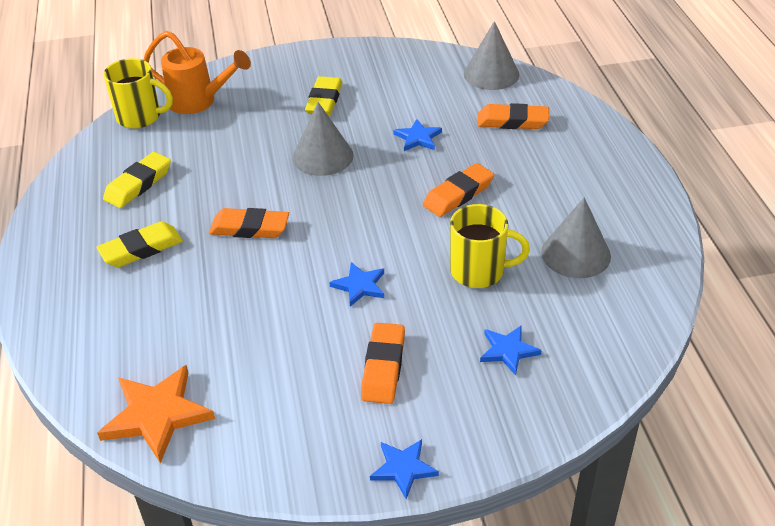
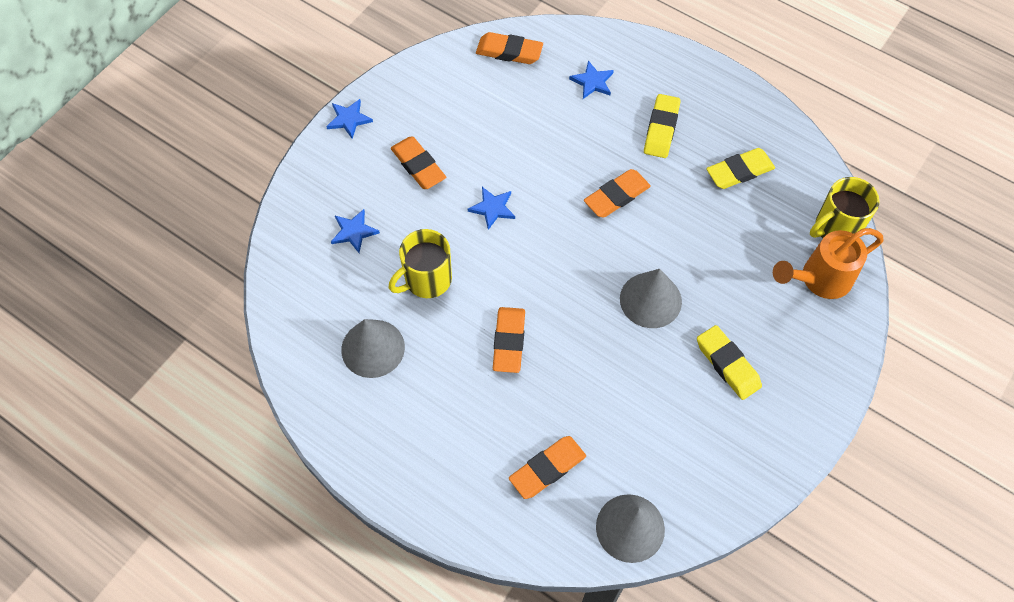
camera: 135 degrees right, 20 degrees up
orange star [97,365,215,463] -> orange eraser [476,32,543,64]
yellow eraser [103,152,171,208] -> yellow eraser turned 75 degrees clockwise [706,148,775,189]
blue star [393,119,442,151] -> blue star moved to [569,61,614,99]

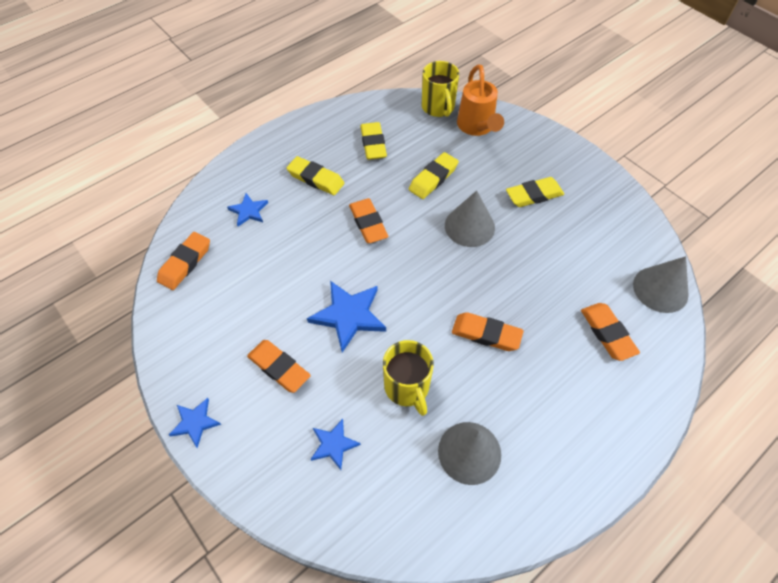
camera: 75 degrees left, 5 degrees down
orange eraser [391,136,446,189] -> orange eraser turned 60 degrees clockwise [247,340,311,393]
blue star [468,187,515,230] -> blue star [307,281,386,352], size x1.74
none -> yellow eraser [409,152,459,199]

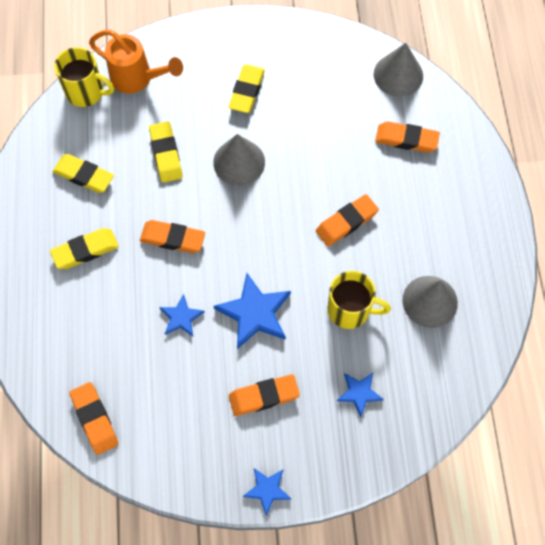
camera: 55 degrees left, 10 degrees up
blue star [227,193,268,226] -> blue star moved to [159,294,205,336]

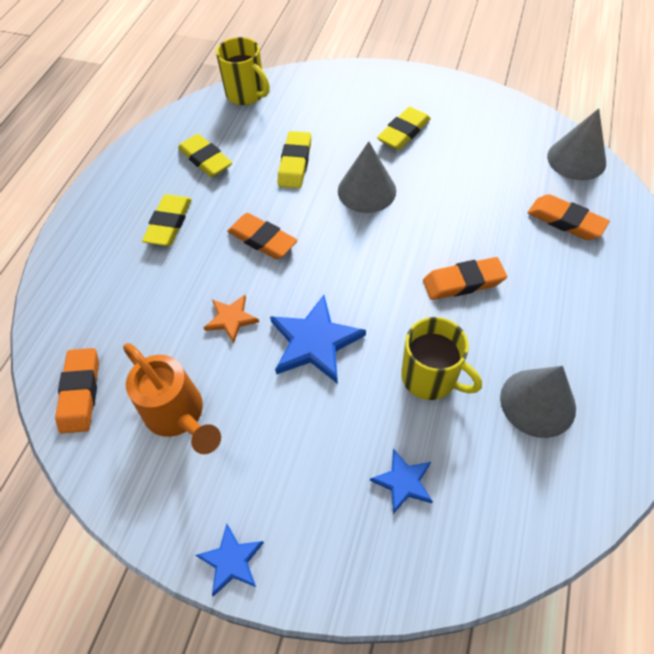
camera: 25 degrees right, 10 degrees down
yellow eraser [50,228,119,269] -> yellow eraser turned 75 degrees counterclockwise [142,194,192,246]
orange watering can [89,30,183,94] -> orange watering can moved to [123,343,221,454]
blue star [159,294,205,336] -> orange star [204,295,259,343]
orange eraser [229,374,300,416] -> none

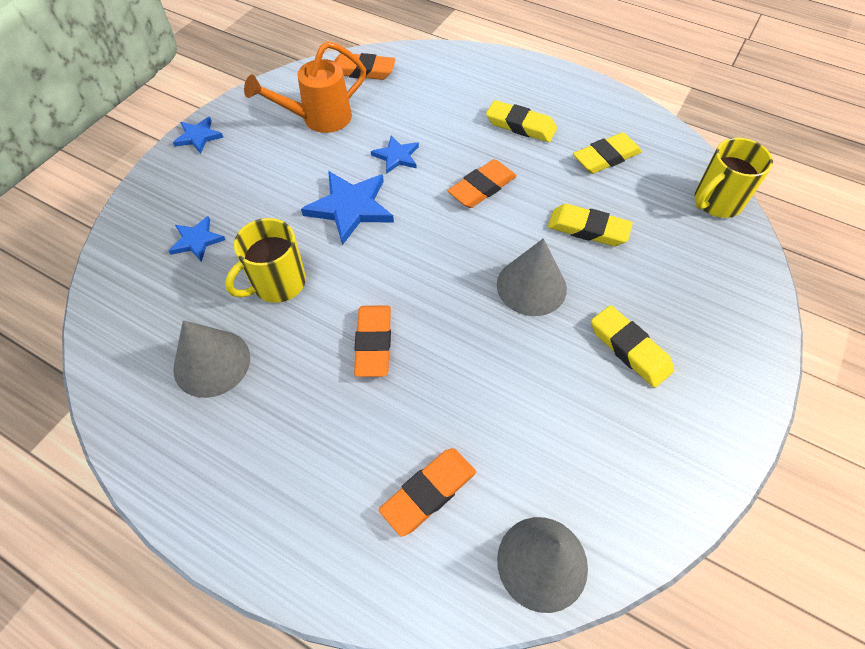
camera: 100 degrees right, 0 degrees up
orange star [204,295,259,343] -> blue star [371,136,419,174]

